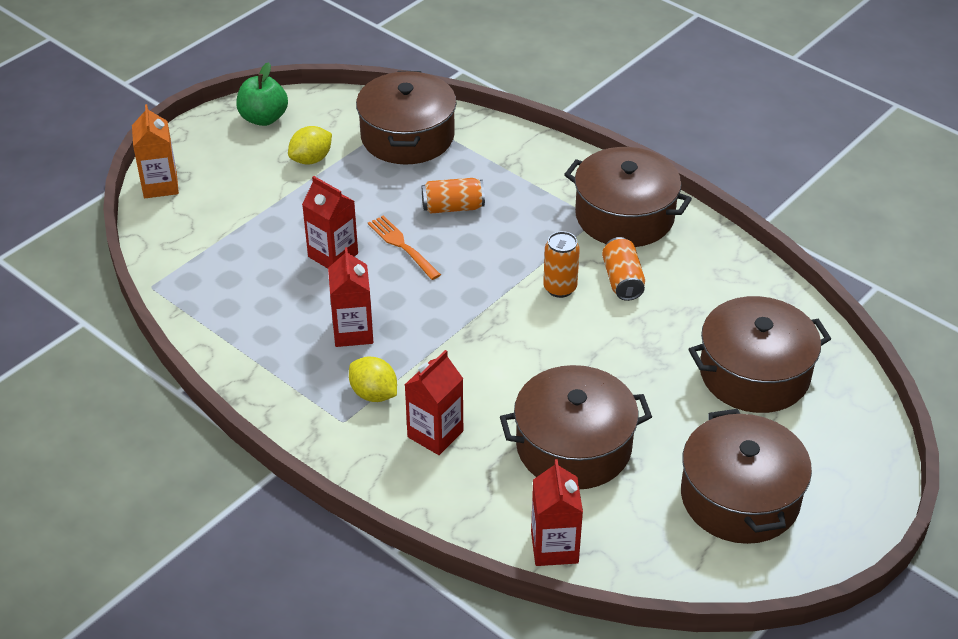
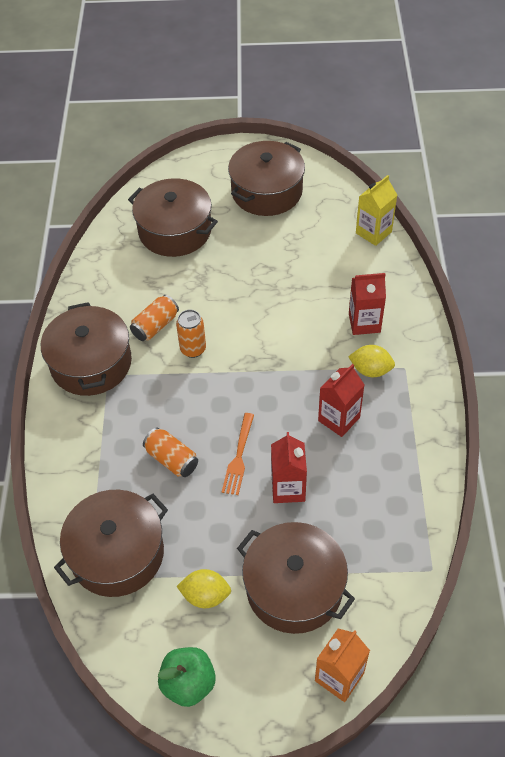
camera: 130 degrees left, 10 degrees up
yellow lemon [349,357,397,402] -> yellow lemon turned 75 degrees counterclockwise [348,345,395,377]
brown pot [500,365,652,489] -> brown pot moved to [237,522,355,634]
red carton [531,459,583,566] -> yellow carton [356,175,397,246]

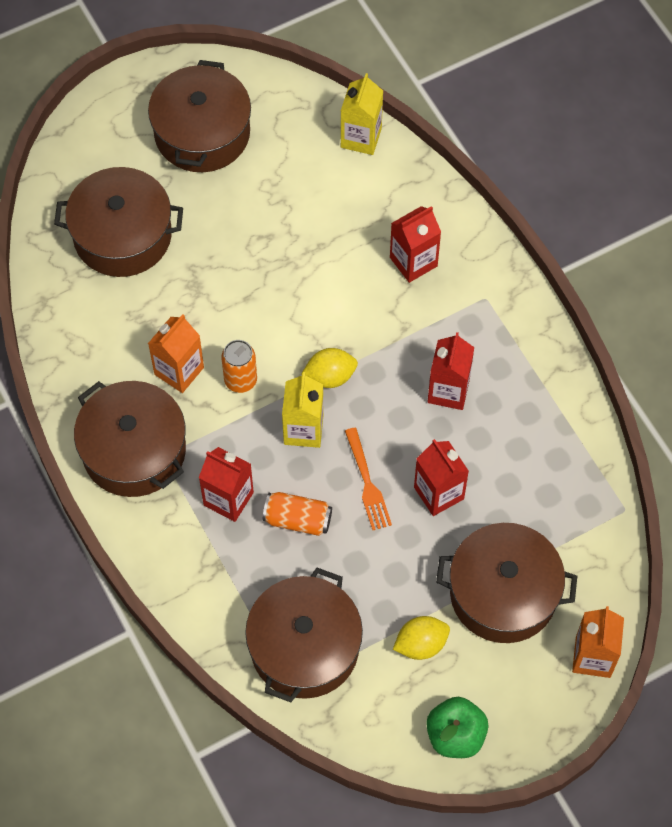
camera: 30 degrees left, 10 degrees up
orange can [130,295,179,341] -> orange carton [148,314,204,393]
yellow lemon [348,345,395,377] -> yellow lemon moved to [301,348,358,388]
none -> red carton [199,447,254,522]
none -> yellow carton [282,372,324,448]

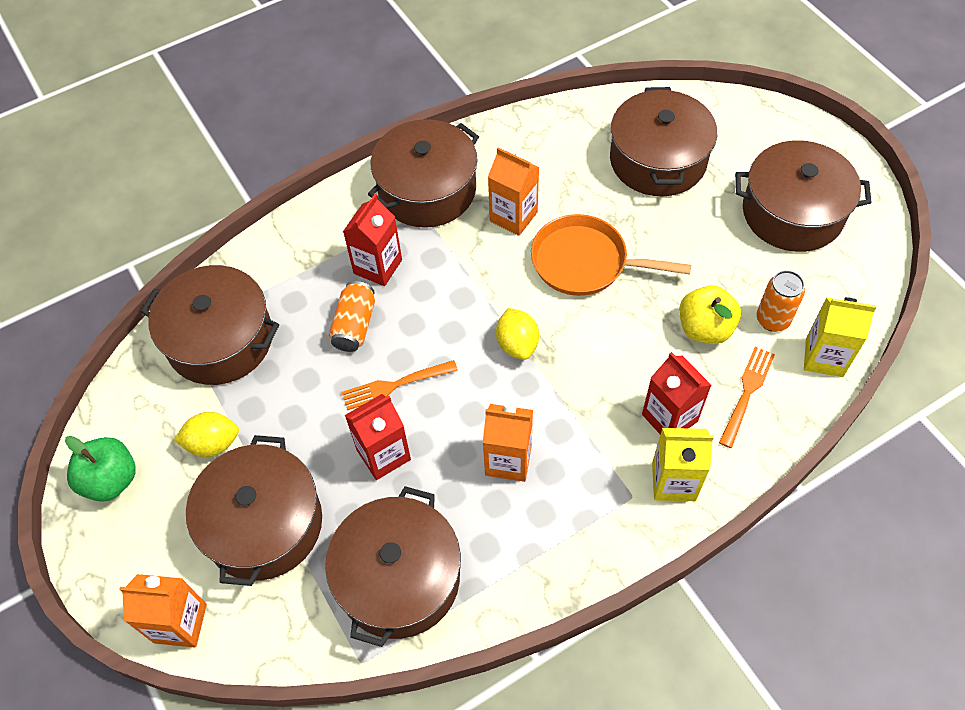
camera: 90 degrees right, 5 degrees down
orange can [221,340,257,393] -> orange can moved to [757,270,805,332]
yellow carton [282,372,324,448] -> yellow carton moved to [652,428,714,501]
yellow lemon [393,616,450,660] -> yellow lemon turned 75 degrees counterclockwise [174,412,239,457]
red carton [428,332,474,410] -> orange carton [483,404,533,482]
none -> brown pot [325,486,461,647]
none -> orange pan [531,214,691,296]
none -> yellow apple [679,285,741,344]
none -> orange fork [719,347,775,448]

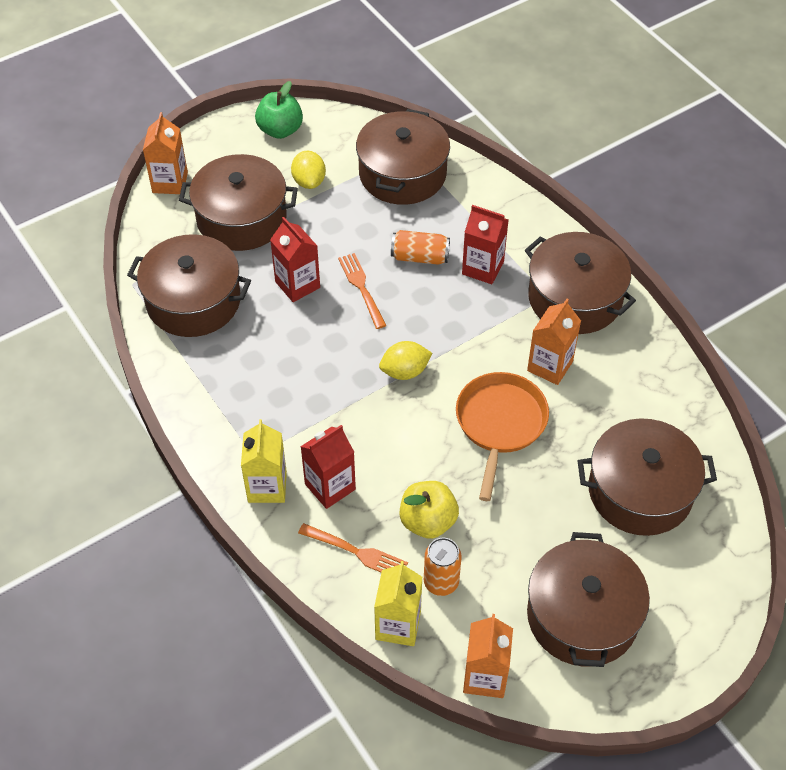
camera: 85 degrees right, 5 degrees down
orange carton [483,404,533,482] -> orange carton moved to [463,614,513,698]

